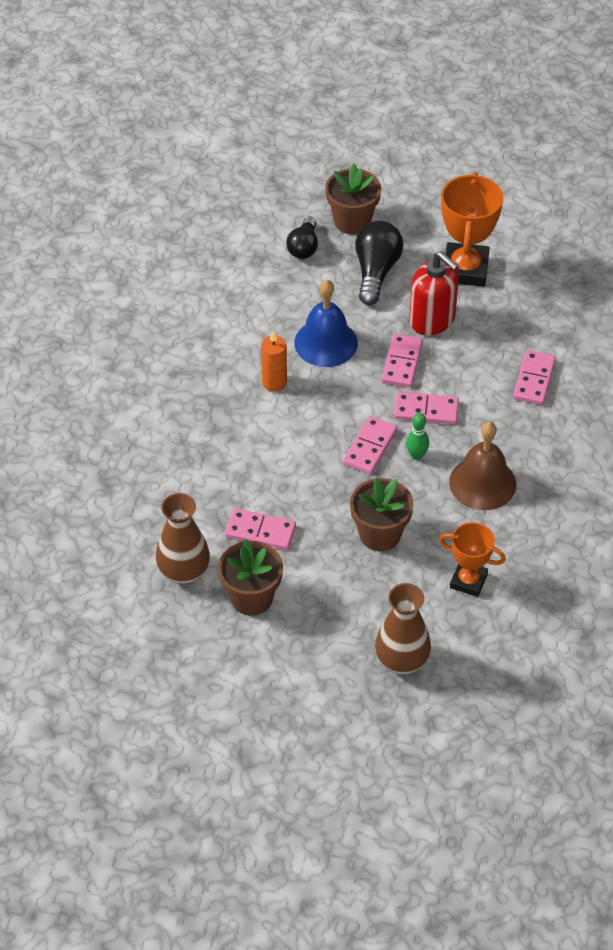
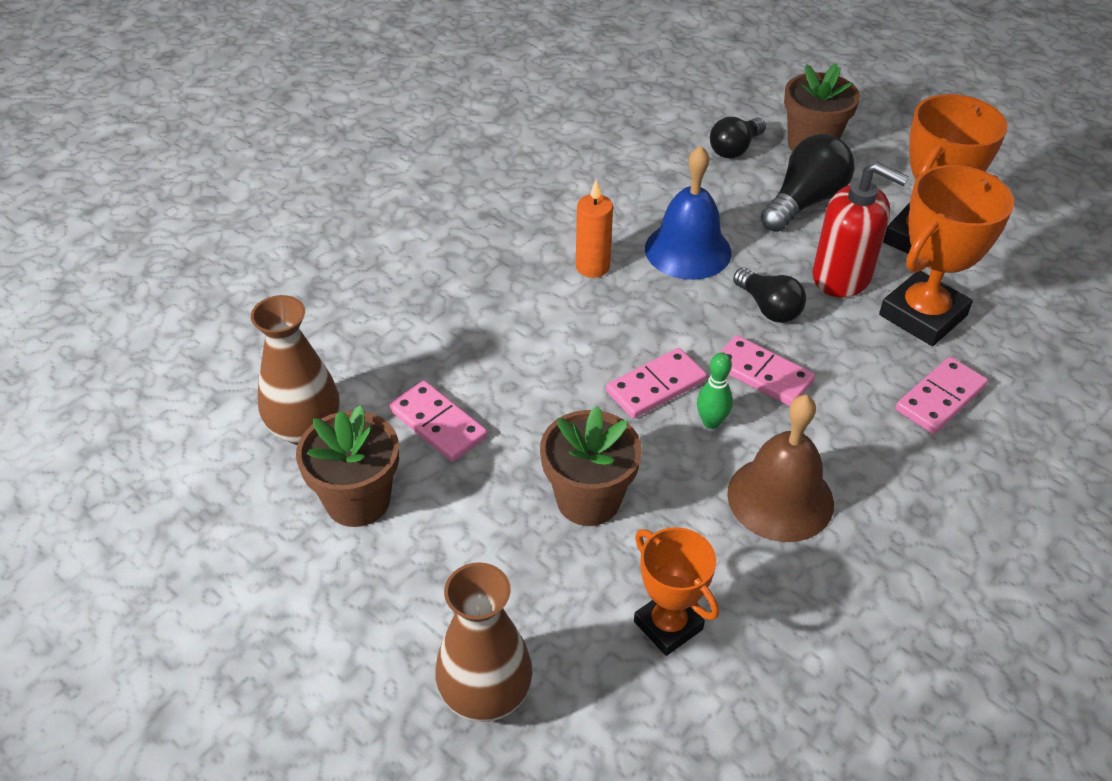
camera: 30 degrees right, 5 degrees down
pink domino [382,334,423,387] -> black light bulb [733,268,806,323]
red soap dispenser [409,251,459,335] -> red soap dispenser turned 45 degrees counterclockwise [812,162,909,298]
none -> orange trophy [879,165,1014,346]

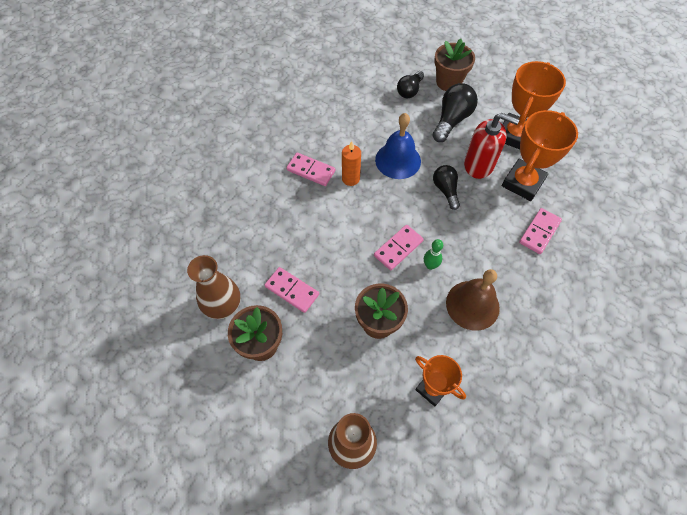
camera: 10 degrees left, 15 degrees up
pink domino [719,335,815,406] -> pink domino moved to [286,153,335,186]
black light bulb [733,268,806,323] -> black light bulb turned 150 degrees counterclockwise [433,165,460,210]

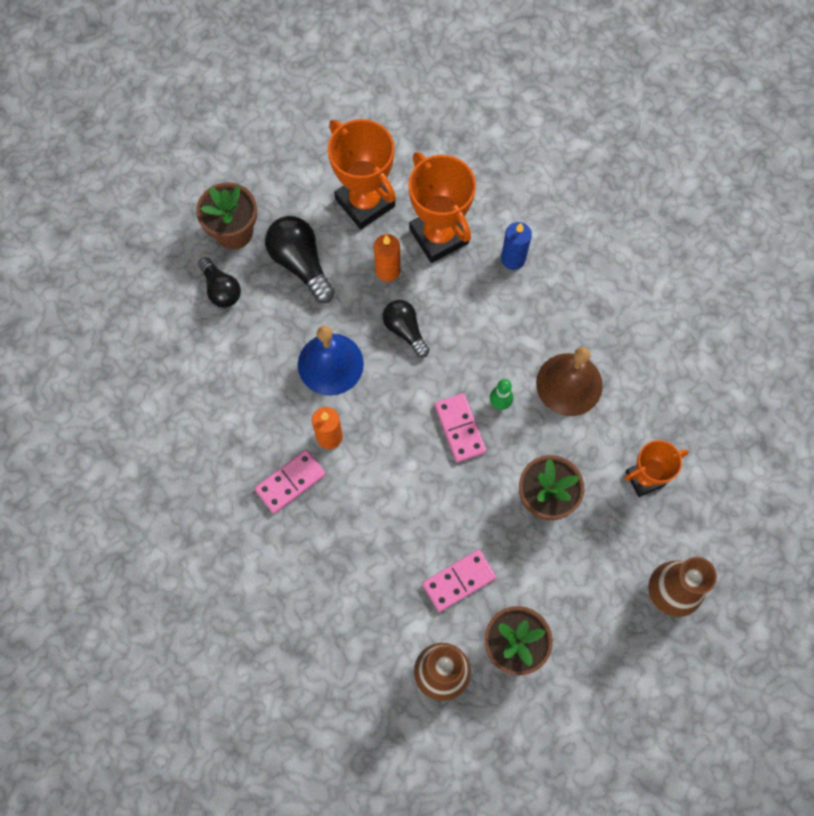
camera: 65 degrees left, 10 degrees up
black light bulb [433,165,460,210] -> black light bulb turned 45 degrees clockwise [383,300,430,357]
red soap dispenser [464,113,519,179] -> orange candle [374,234,400,282]
pink domino [519,208,562,254] -> blue candle [501,222,532,270]

